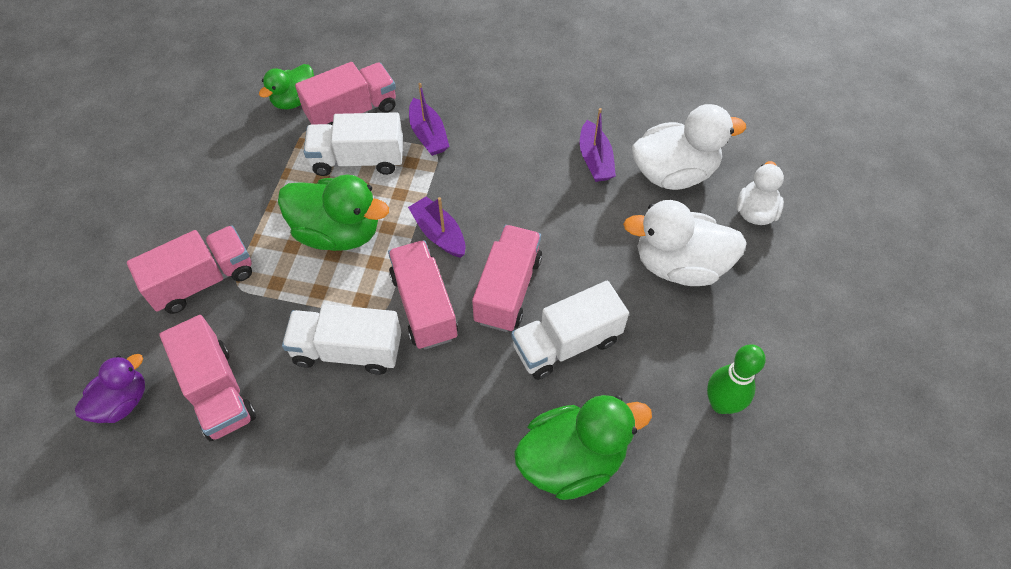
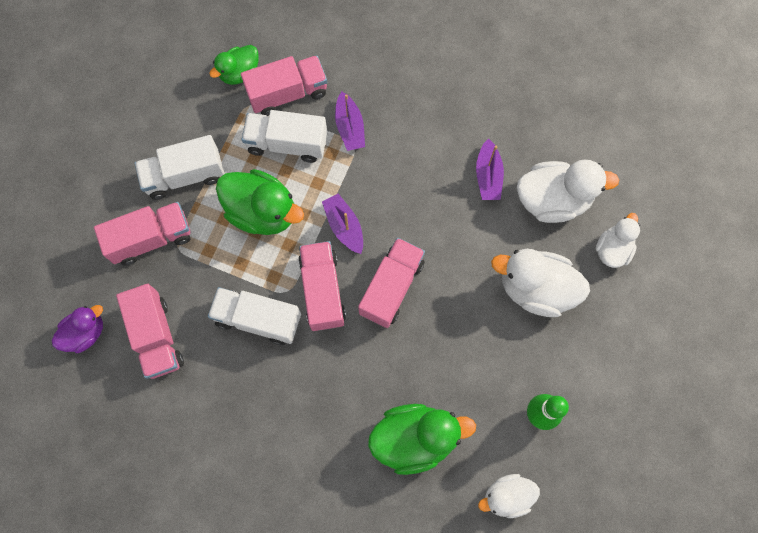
camera: 10 degrees right, 15 degrees up
white truck [511,281,629,380] -> white truck moved to [135,135,224,200]
none -> white duck [478,474,540,518]

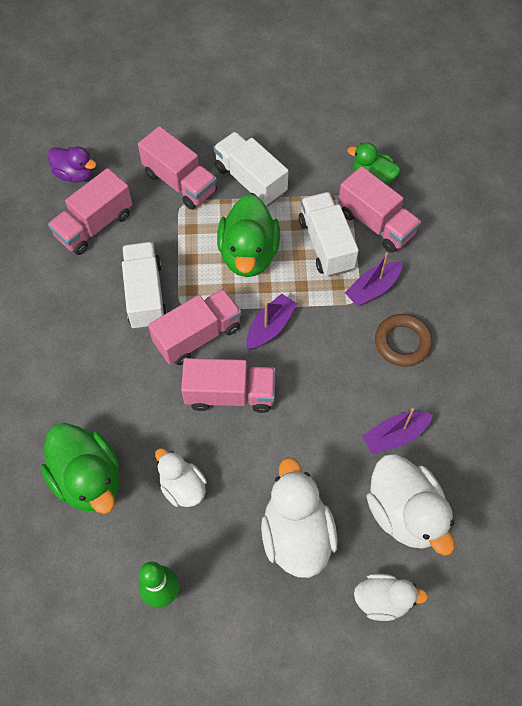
camera: 65 degrees right, 10 degrees down
white duck [478,474,540,518] -> white duck moved to [155,448,207,507]
none -> brown ring [375,314,433,367]

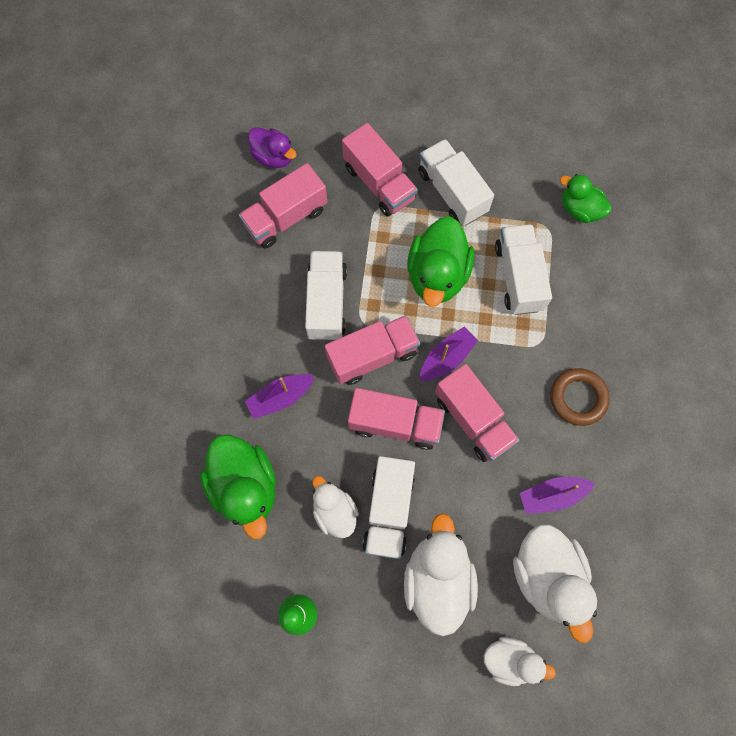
camera: 10 degrees right, 10 degrees up
pink truck [338,166,421,253] -> pink truck moved to [435,364,520,462]
purple boat [345,253,403,306] -> purple boat moved to [245,374,315,419]
none -> white truck [362,456,415,559]

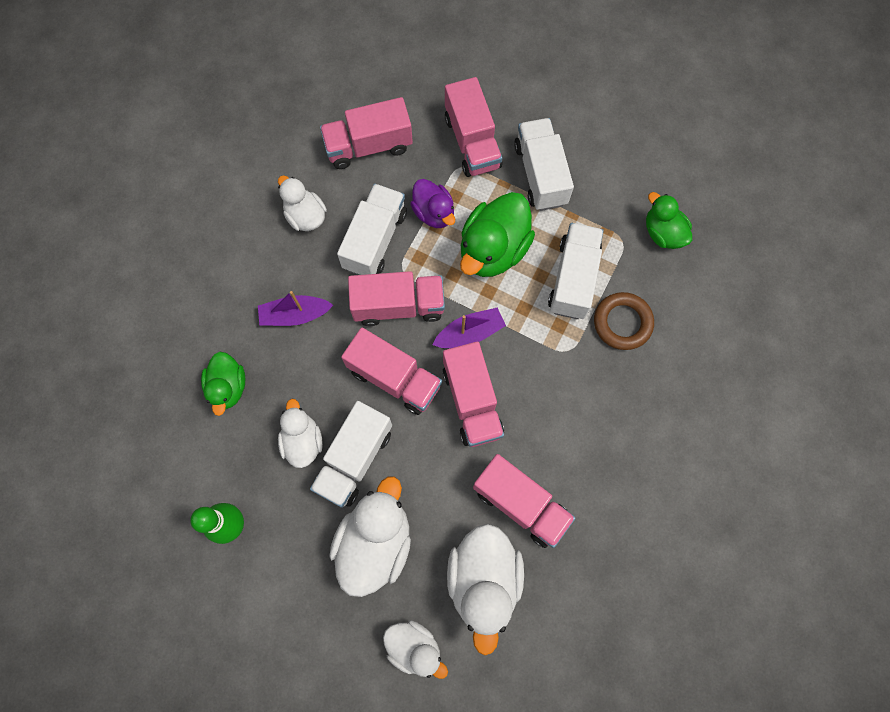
camera: 20 degrees right, 0 degrees up
green duck [200,434,276,539] -> green duck [201,351,245,416], size x0.60
purple duck [248,127,297,168] -> purple duck moved to [410,179,455,228]
purple boat [520,477,595,514] -> pink truck [473,454,576,548]
brown ring [550,368,610,426] -> brown ring moved to [594,292,654,350]
none -> white duck [278,175,327,231]

